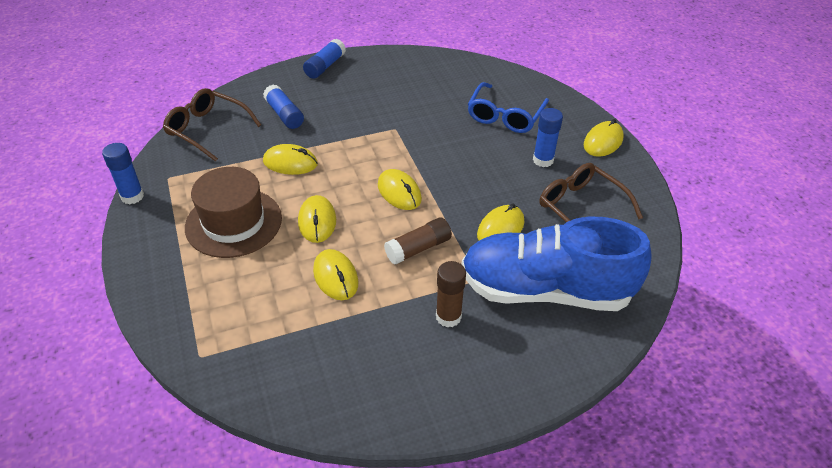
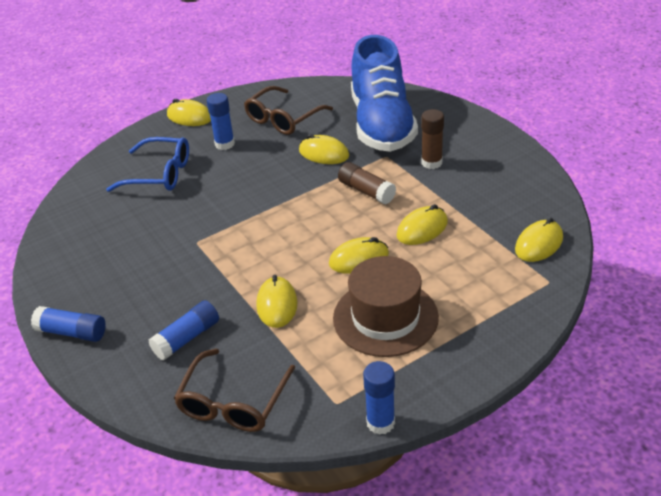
camera: 100 degrees left, 5 degrees down
yellow mouse [378,169,422,210] -> yellow mouse moved to [515,218,563,262]

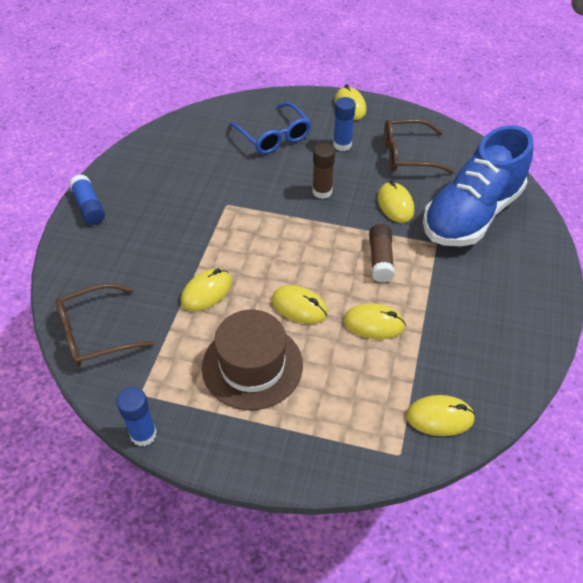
camera: 45 degrees right, 10 degrees up
blue glue stick [148,300,219,361] -> none
brown glue stick [421,109,444,169] -> brown glue stick moved to [312,143,335,199]

